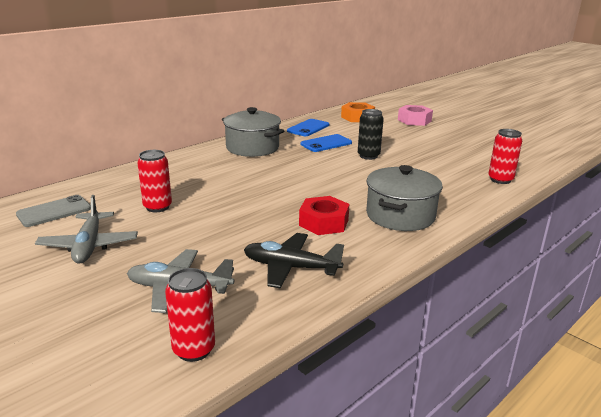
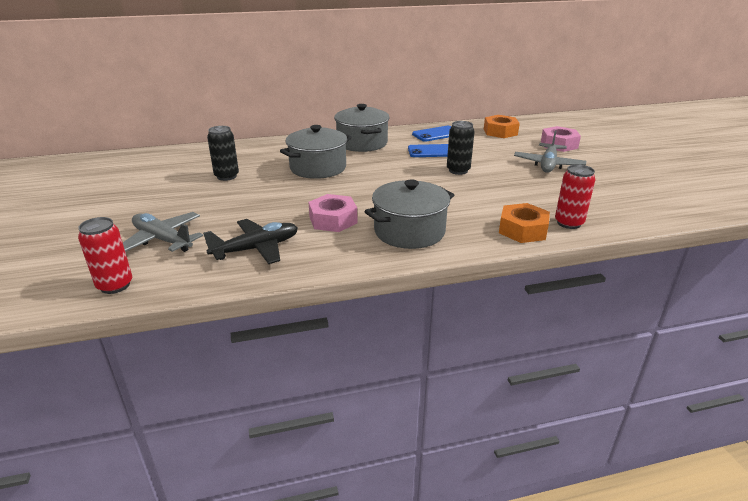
camera: 30 degrees right, 5 degrees up
grey phone [16,195,91,227] -> none
grey plane [35,195,138,264] -> grey plane moved to [514,131,586,173]
red can [137,150,172,212] -> black can [207,126,239,181]
black plane [244,233,344,289] -> black plane turned 105 degrees clockwise [203,219,298,264]
red nut [299,196,349,235] -> pink nut [308,194,358,232]
none -> grey pot [280,125,352,179]
none -> orange nut [499,203,550,243]

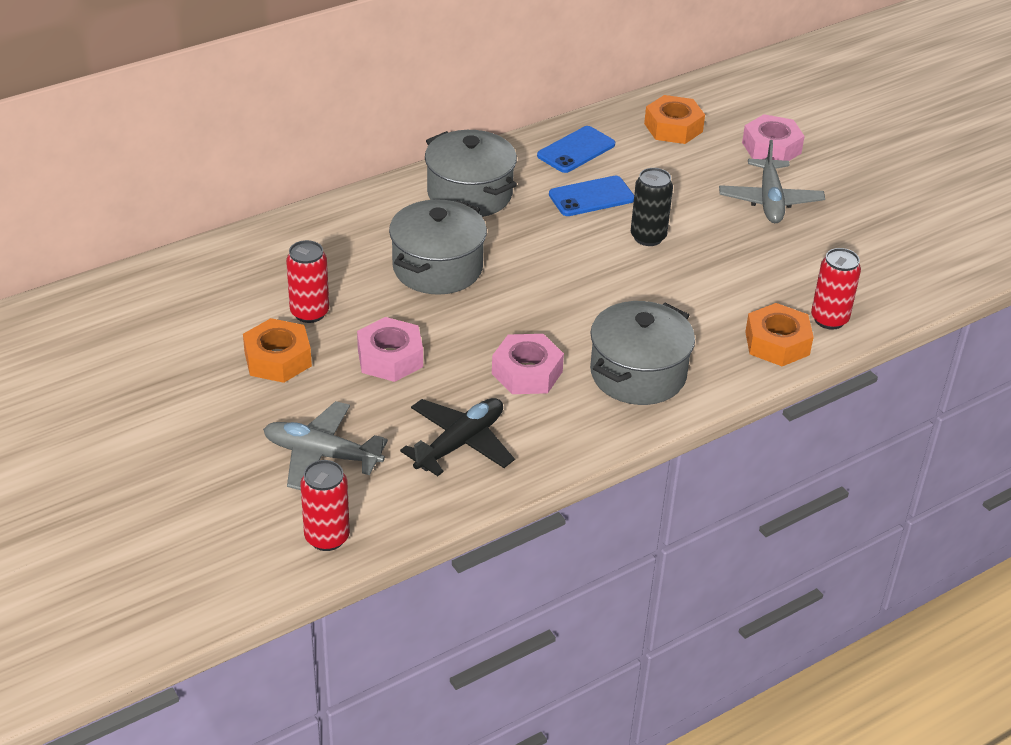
camera: 20 degrees left, 10 degrees up
black can [207,126,239,181] -> red can [286,240,329,323]
none -> orange nut [243,318,312,383]
none -> pink nut [357,317,423,382]

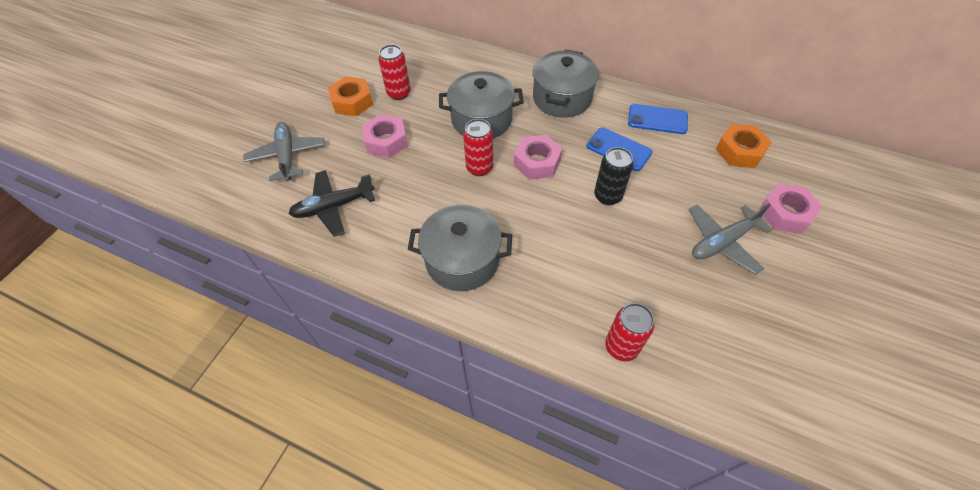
camera: 60 degrees right, 15 degrees up
red can [300,460,350,551] -> red can moved to [463,119,493,176]
black plane [400,398,515,476] -> black plane turned 150 degrees clockwise [289,170,375,237]
pink nut [492,334,564,394] -> pink nut moved to [514,135,562,180]
orange nut [745,303,814,366] -> none

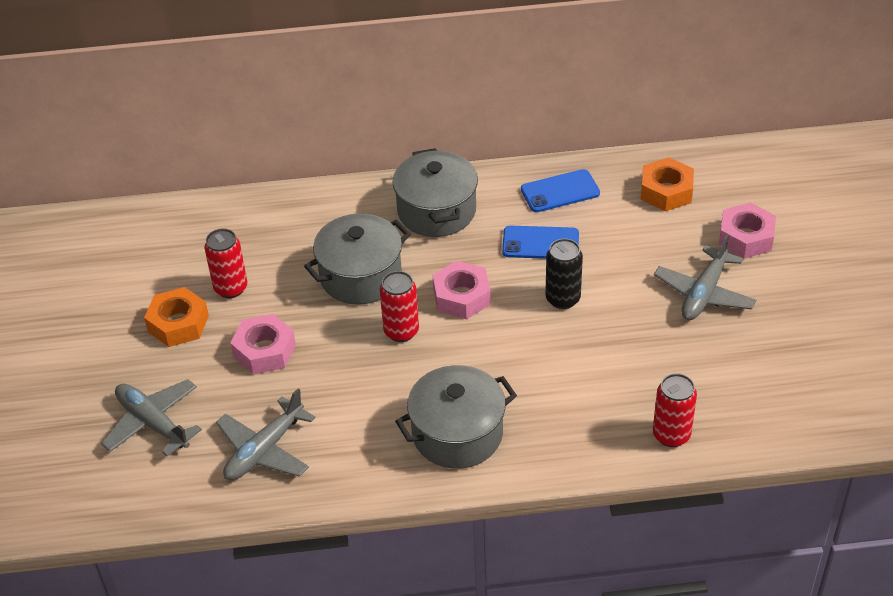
camera: 30 degrees left, 10 degrees down
black plane [289,170,375,237] -> grey plane [216,388,316,480]

